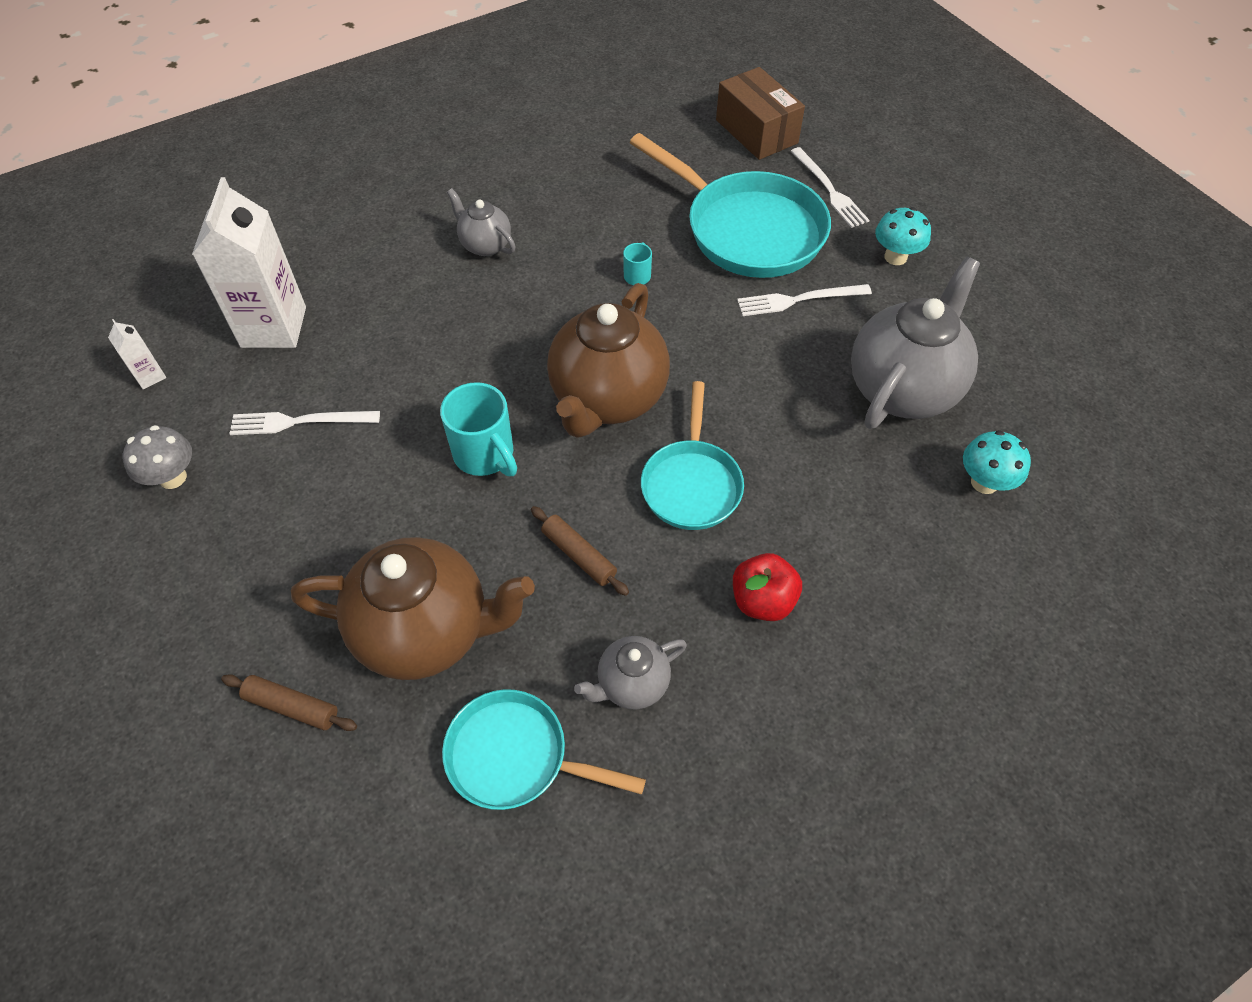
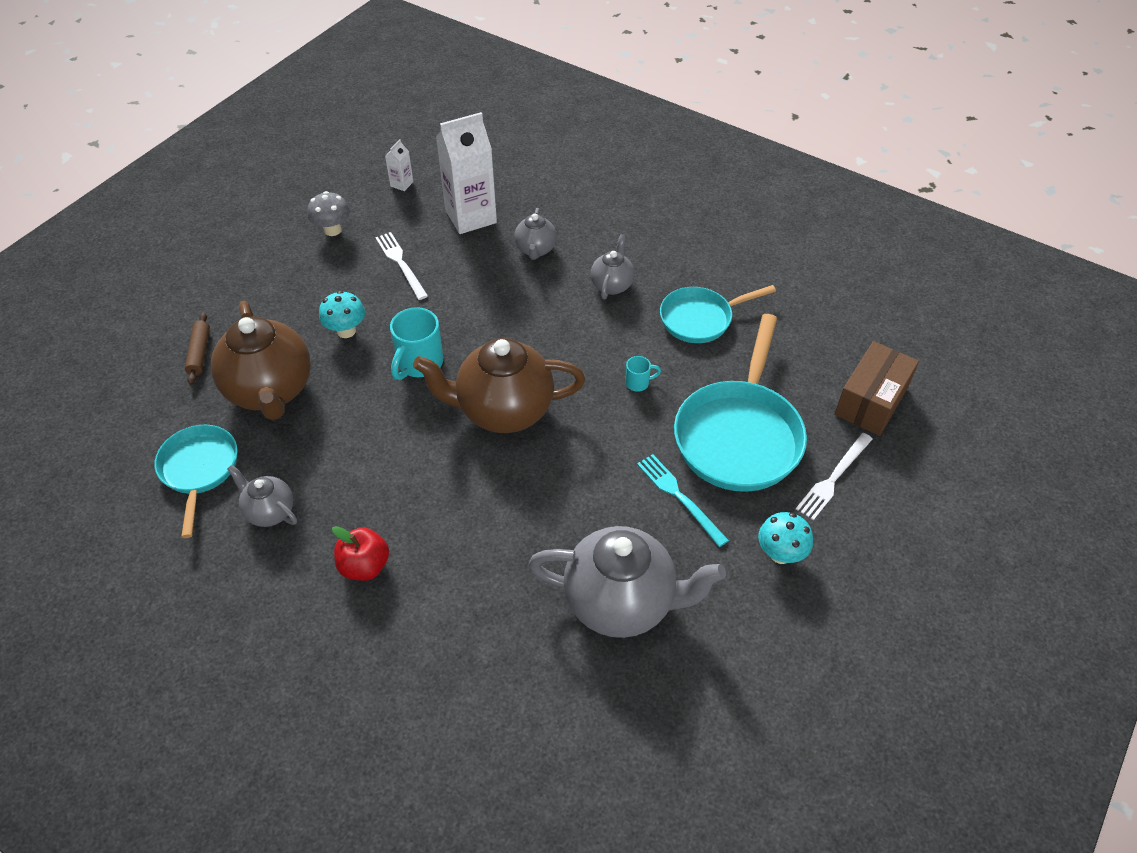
camera: 65 degrees right, 5 degrees down
brown rolling pin [531,506,629,596] -> none
turquoise pan [641,381,744,530] -> turquoise pan moved to [660,285,776,343]
white fork [737,284,872,316] -> turquoise fork [637,454,729,547]
turquoise mushroom [963,430,1031,494] -> turquoise mushroom moved to [319,291,365,338]
none -> grey teapot [514,208,557,260]

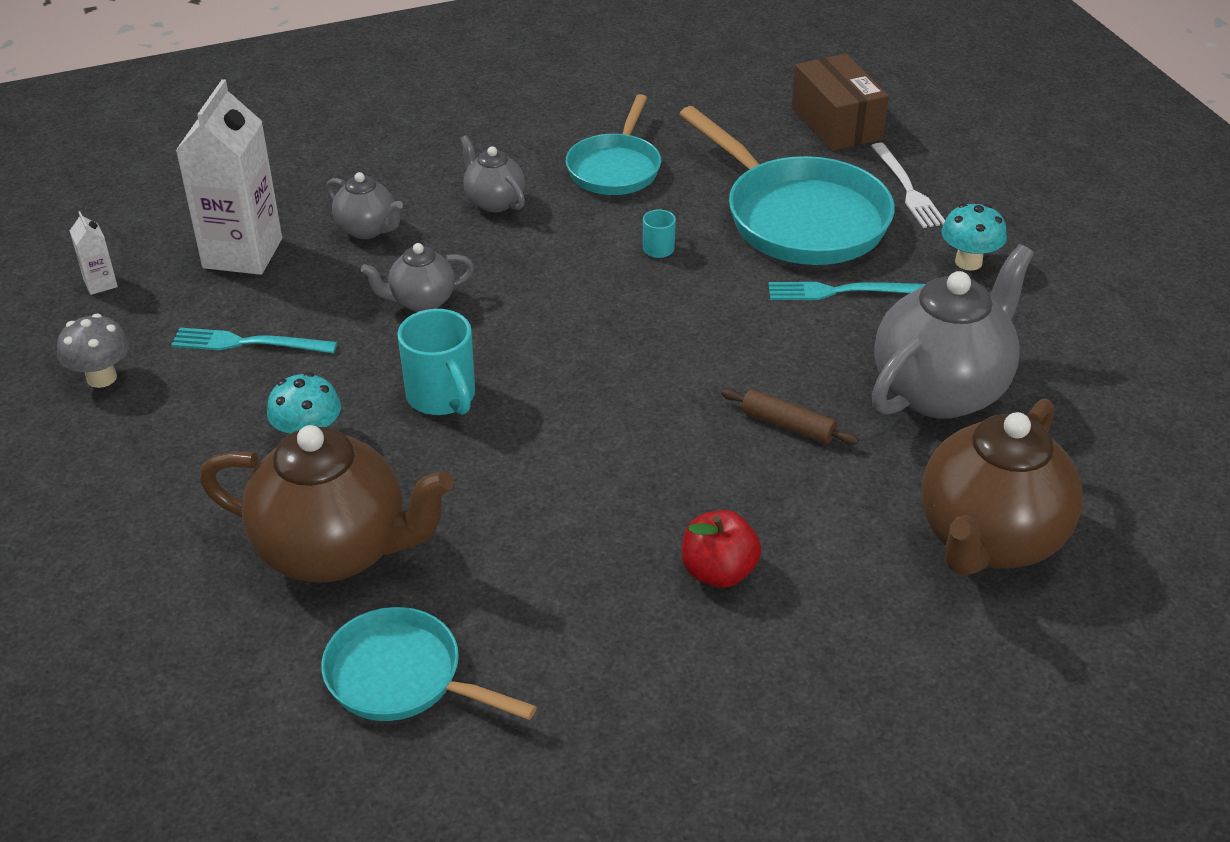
camera: 55 degrees left, 10 degrees down
brown rolling pin [185,312,210,385] -> brown rolling pin moved to [721,388,859,445]
grey teapot [227,465,297,527] -> grey teapot moved to [361,243,474,312]
white fork [375,232,428,300] -> turquoise fork [171,328,337,353]
brown teapot [413,338,585,433] -> brown teapot moved to [921,398,1083,576]

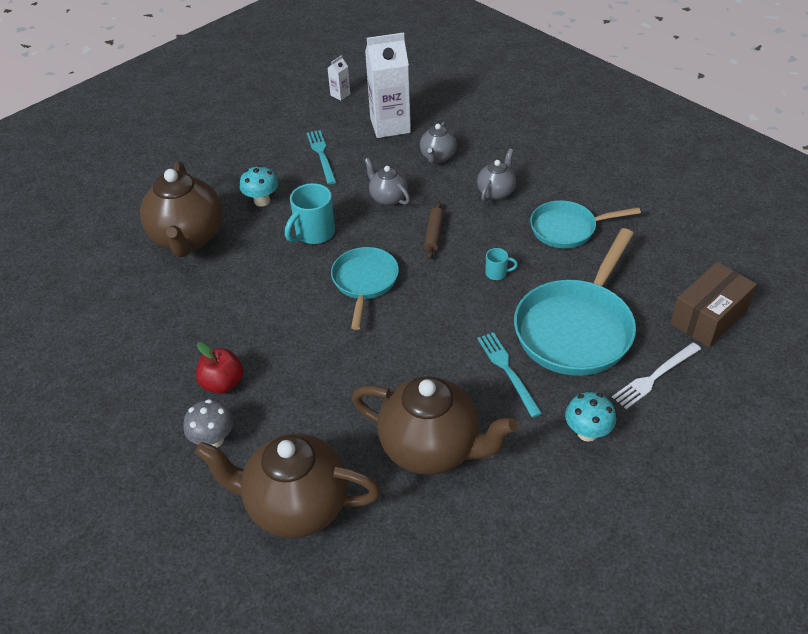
camera: 70 degrees right, 5 degrees up
grey mushroom [57,314,130,388] -> grey mushroom moved to [183,399,234,447]
turquoise pan [321,607,537,721] -> turquoise pan moved to [331,247,399,330]
brown rolling pin [721,388,859,445] -> brown rolling pin moved to [424,201,444,260]
grey teapot [872,244,1034,419] -> brown teapot [352,376,517,475]

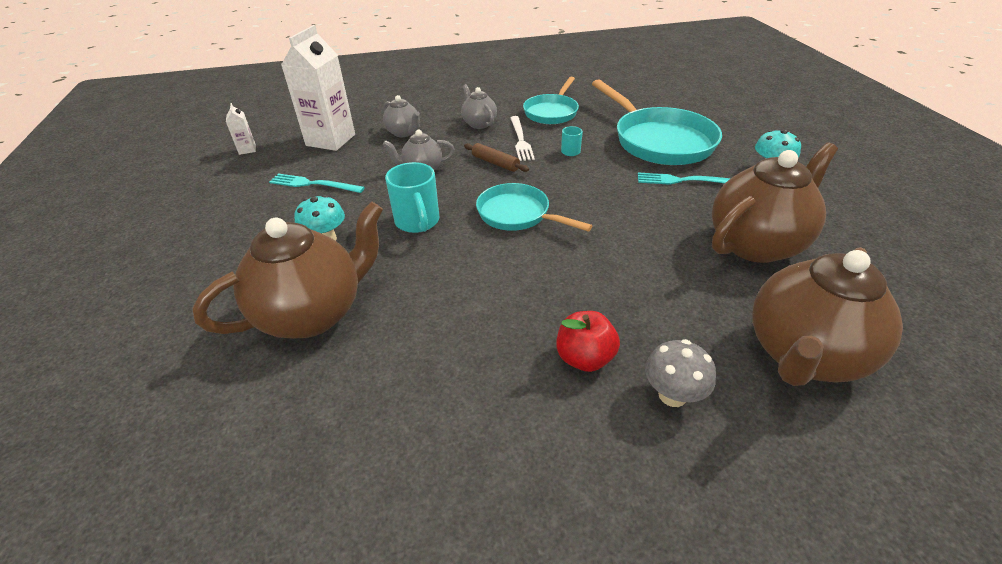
camera: 60 degrees left, 5 degrees down
brown teapot [140,161,223,257] -> brown teapot turned 60 degrees counterclockwise [192,201,383,339]
white fork [612,342,701,409] -> white fork moved to [510,116,535,161]
brown box [670,262,757,347] -> none

